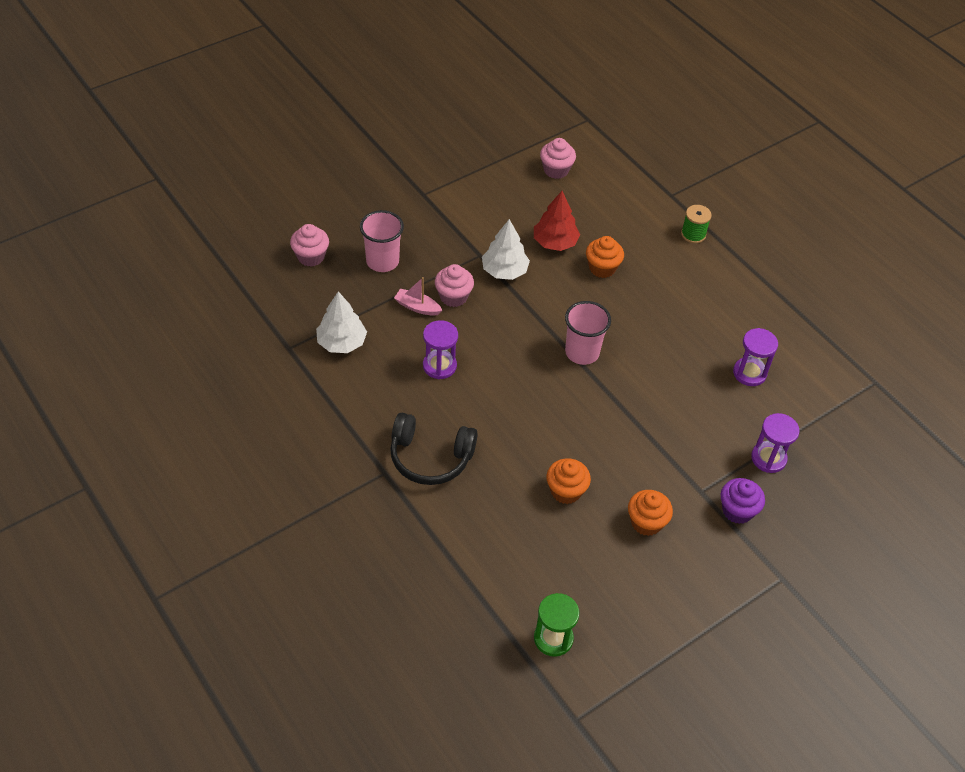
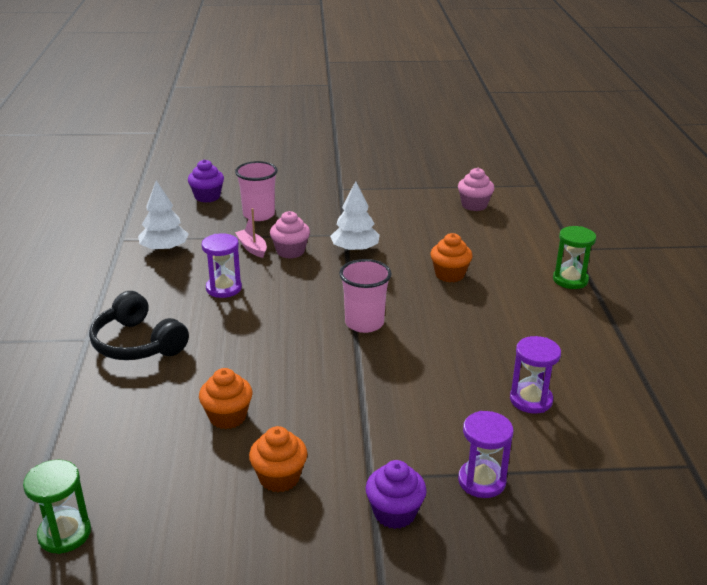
camera: 35 degrees right, 20 degrees down
pink cupcake [290,224,329,267] -> purple cupcake [188,159,224,203]
red tree [534,191,580,251] -> none
green spool [681,205,712,244] -> green hourglass [553,226,596,289]

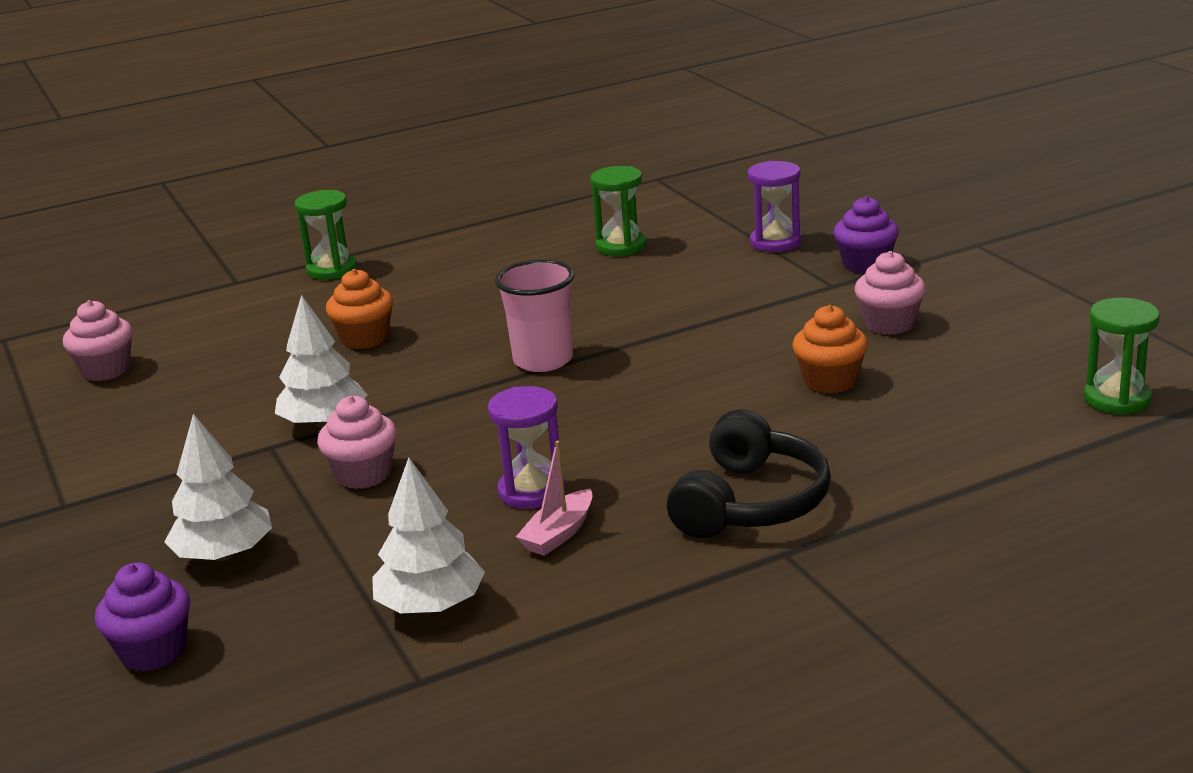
camera: 110 degrees left, 5 degrees down
pink cup [235,161,278,221] -> white tree [164,414,272,561]
pink boat [235,208,267,258] -> pink boat moved to [516,441,593,556]
orange cupcake [249,426,307,492] -> pink cupcake [855,251,926,335]
purple hourglass [510,336,561,414] -> green hourglass [590,166,646,256]

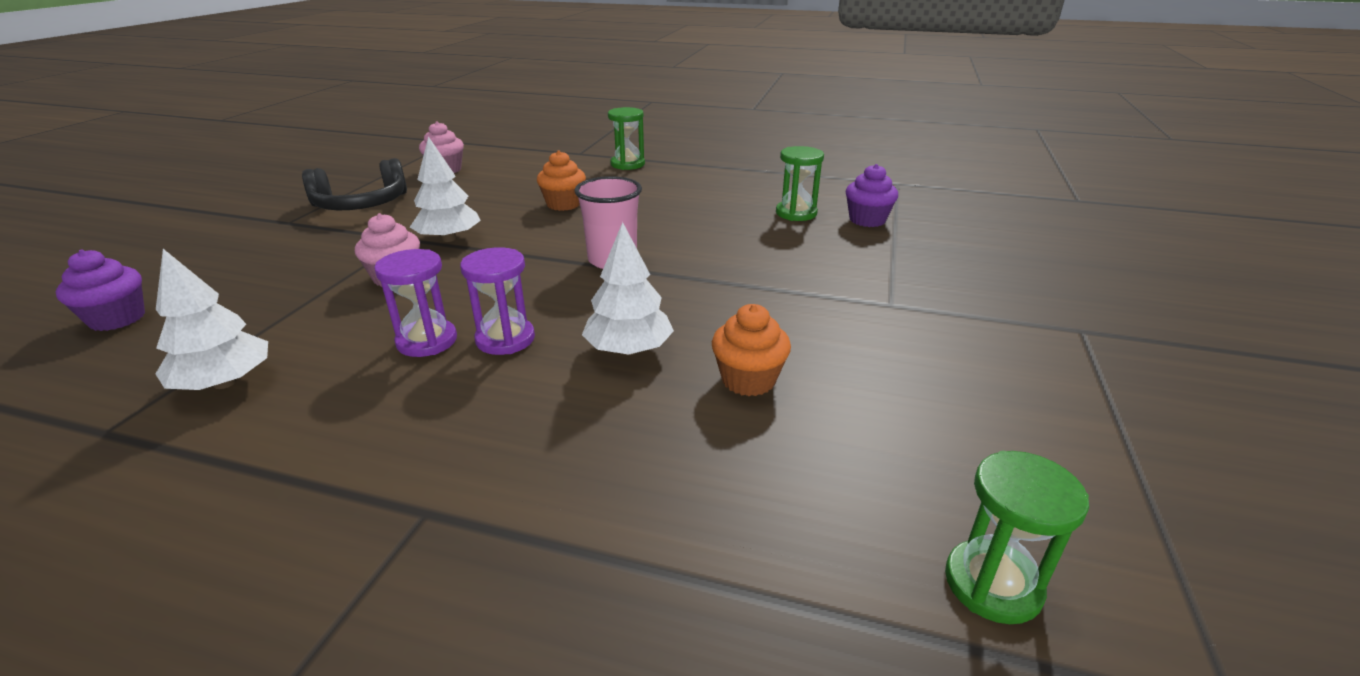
camera: 40 degrees right, 5 degrees up
white tree [164,414,272,561] -> white tree moved to [582,222,674,355]
pink boat [516,441,593,556] -> none
black headphones [667,410,831,539] -> black headphones moved to [302,158,407,210]
purple hourglass [748,161,802,252] -> purple hourglass moved to [460,247,535,355]
purple cupcake [833,196,899,274] -> purple cupcake moved to [846,164,898,227]
pink cupcake [855,251,926,335] -> none

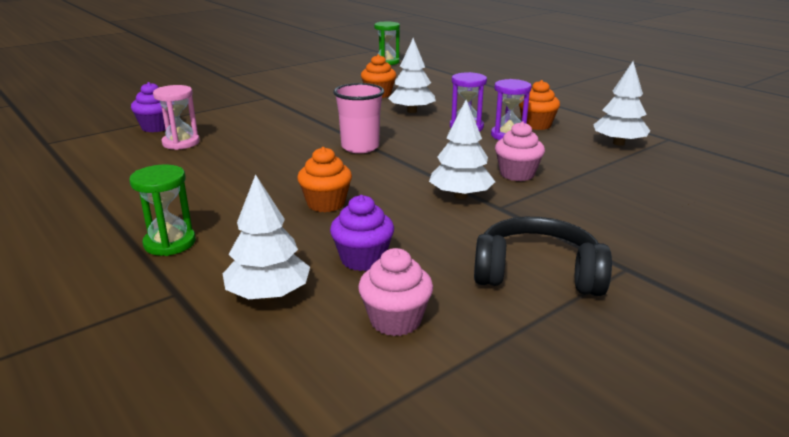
camera: 145 degrees left, 5 degrees down
purple cupcake [56,249,145,331] -> purple cupcake moved to [330,195,394,271]
green hourglass [776,146,824,221] -> pink hourglass [153,85,200,150]
none -> white tree [223,174,310,300]
none -> orange cupcake [519,80,560,130]

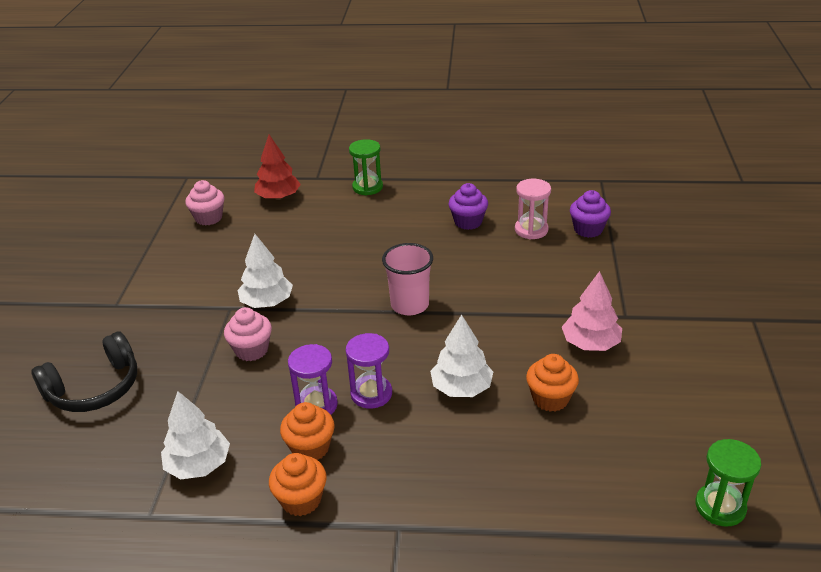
camera: 135 degrees right, 10 degrees up
white tree [223,174,310,300] -> red tree [254,135,301,200]
orange cupcake [297,147,352,212] -> orange cupcake moved to [269,453,327,516]
purple cupcake [330,195,394,271] -> purple cupcake moved to [449,183,488,230]
black headphones [474,217,612,296] -> black headphones moved to [31,331,137,412]
none -> pink tree [562,271,622,351]

